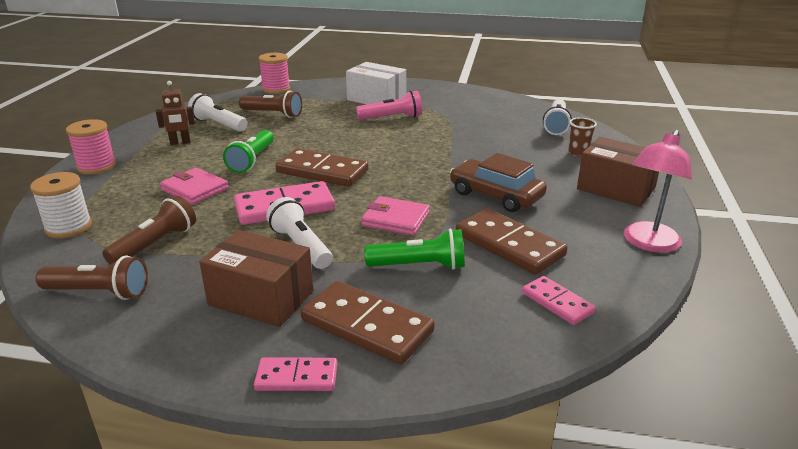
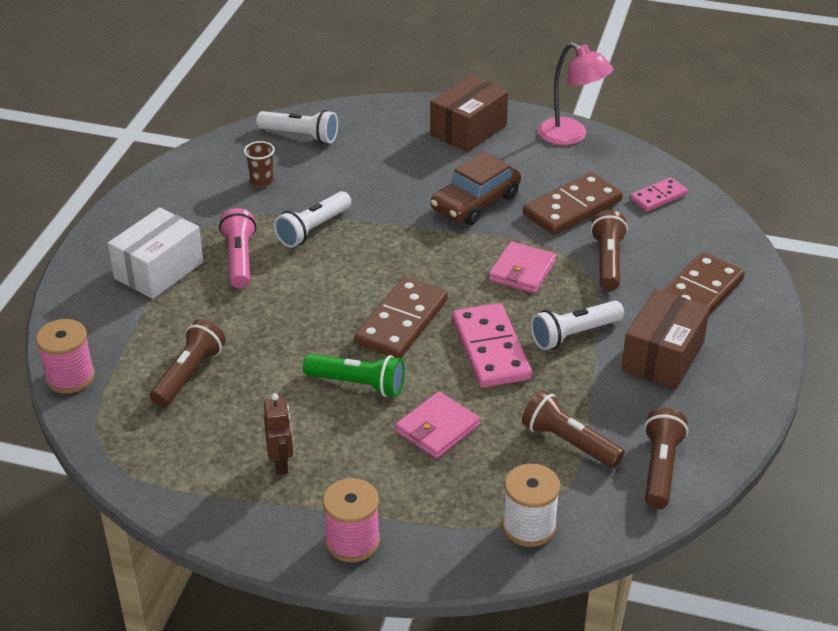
camera: 85 degrees left, 10 degrees up
white flashlight [188,93,248,131] -> white flashlight moved to [274,191,352,248]
pink domino [254,357,337,391] -> none
green flashlight [365,228,465,270] -> brown flashlight [590,210,628,291]
brown cup [568,118,597,156] -> brown cup moved to [244,141,275,187]

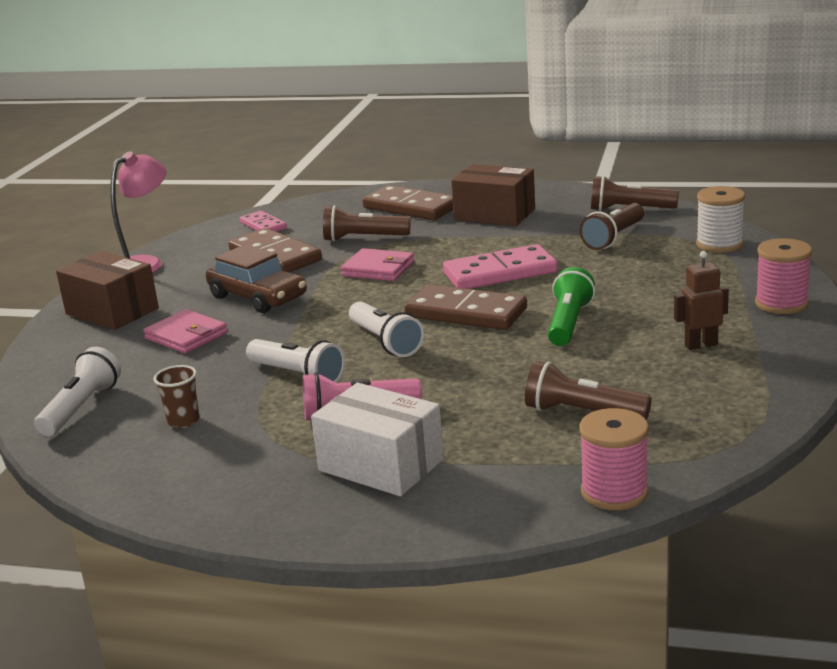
camera: 90 degrees left, 15 degrees down
pink wallet [395,391,480,459] -> pink wallet moved to [143,309,228,353]
white flashlight [530,300,624,350] -> white flashlight moved to [349,301,424,357]

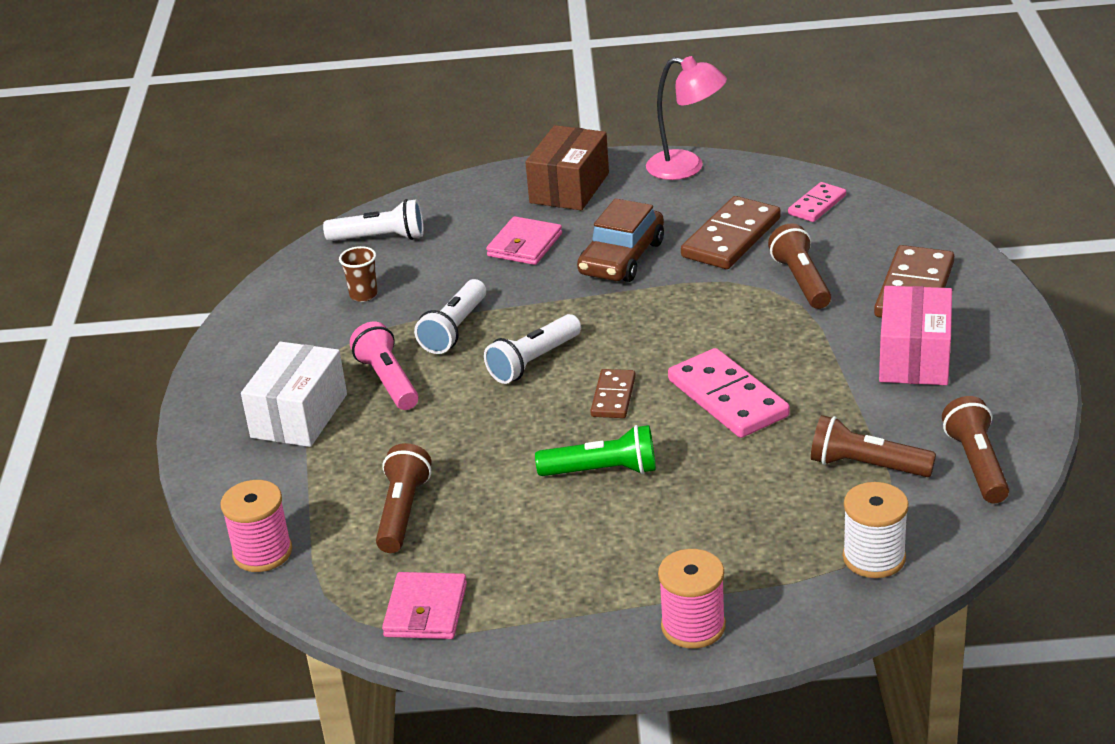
camera: 75 degrees right, 10 degrees up
pink wallet [340,248,414,281] -> pink wallet moved to [382,572,467,639]
brown domino [404,284,527,330] -> brown domino [590,369,636,418], size x0.57
brown box [451,164,535,226] -> pink box [879,286,952,385]
brown robot [674,251,729,350] -> none

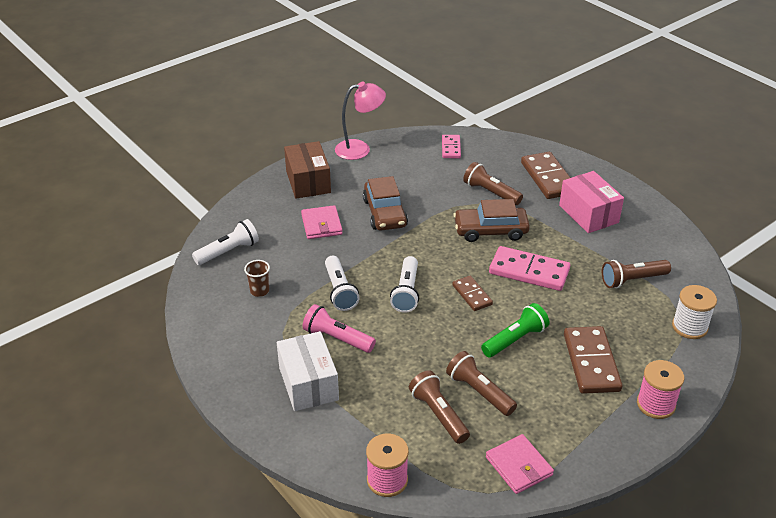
camera: 40 degrees left, 5 degrees up
brown domino [681,196,781,269] -> brown domino moved to [564,326,622,394]
brown flashlight [942,396,1009,503] -> brown flashlight moved to [446,351,517,416]
none -> brown car [453,199,530,242]

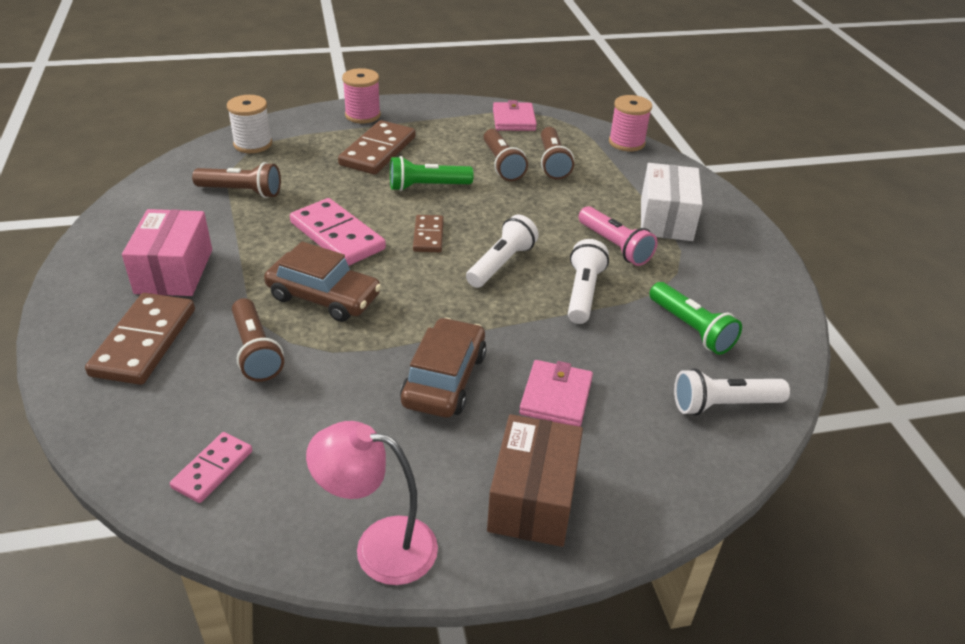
camera: 155 degrees left, 0 degrees up
brown cup [244,260,270,297] -> green flashlight [649,282,742,355]

